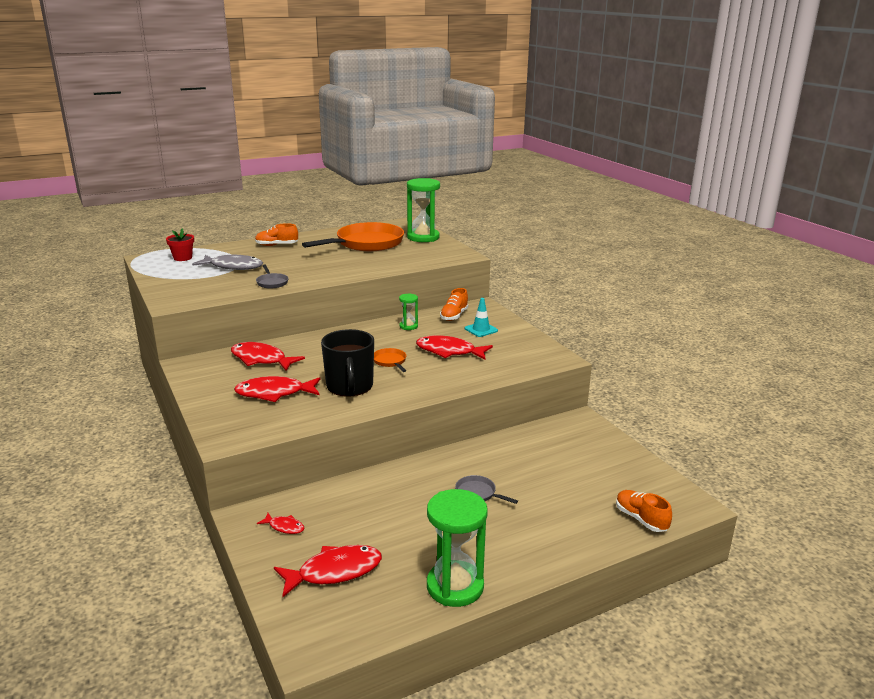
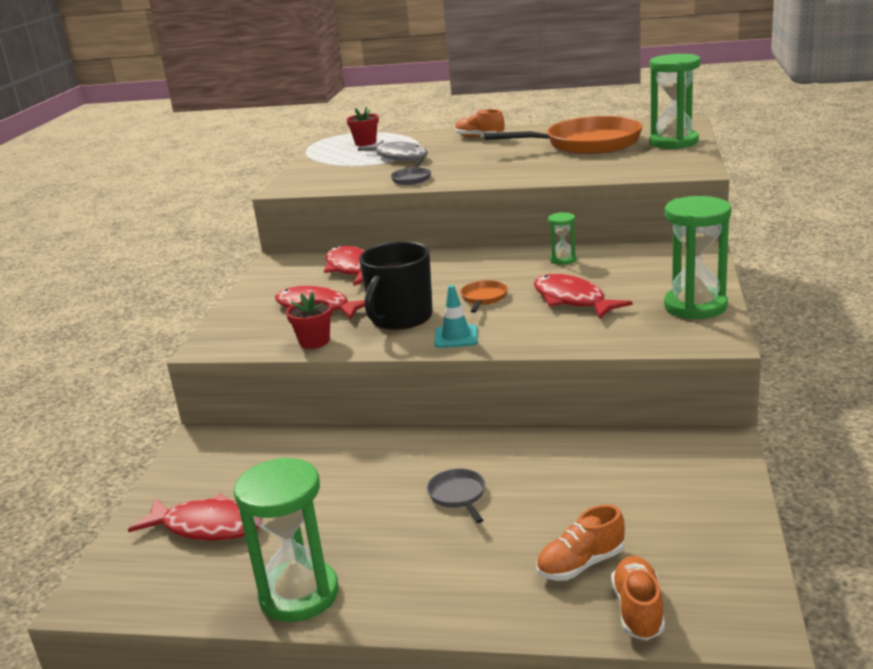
camera: 40 degrees right, 0 degrees up
red fish [257,513,304,534] -> none
orange shoe [440,288,469,321] -> orange shoe moved to [536,504,625,581]
turquoise traffic cone [465,298,498,337] -> turquoise traffic cone moved to [435,285,478,348]
none -> red flower pot [286,292,333,349]
none -> green hourglass [664,196,732,319]

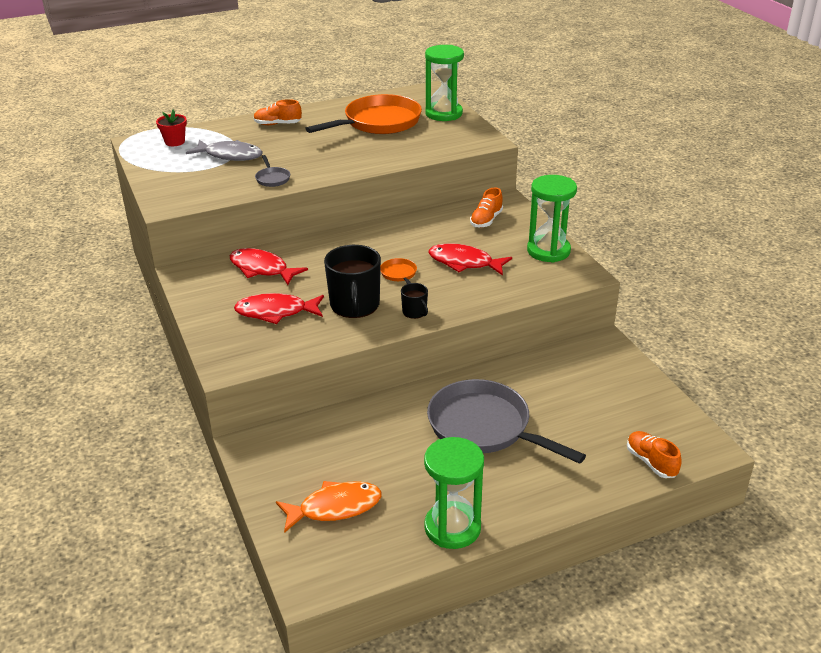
camera: 35 degrees left, 10 degrees up
red fish [128,493,259,541] -> orange fish [276,481,382,533]
red flower pot [286,292,333,349] -> none
grey pan [427,469,485,523] -> grey pan [427,379,586,464], size x2.43
turquoise traffic cone [435,285,478,348] -> black mug [401,283,428,319]
orange shoe [536,504,625,581] -> orange shoe moved to [470,188,503,228]
green hourglass [548,212,577,265] -> none

